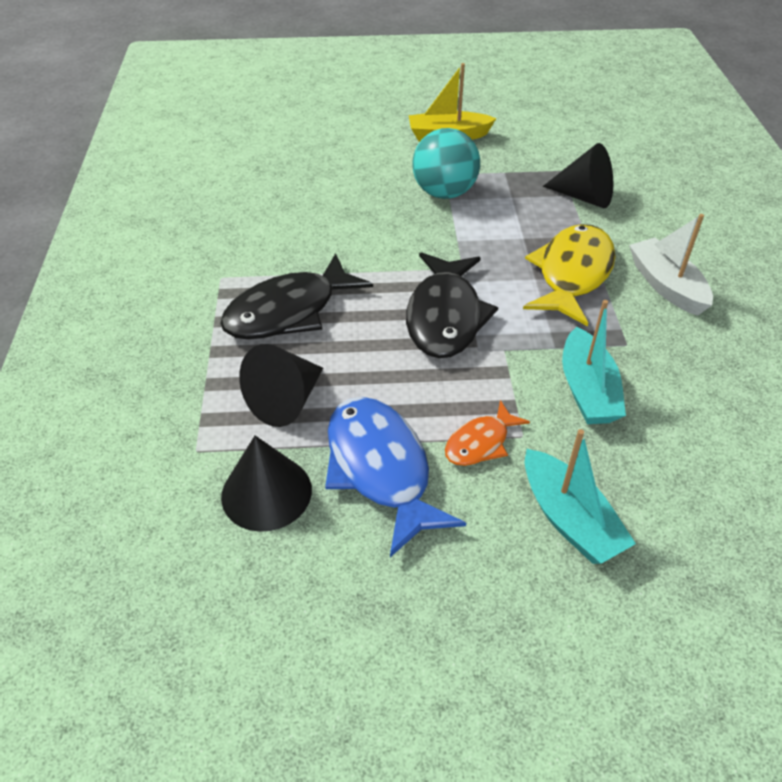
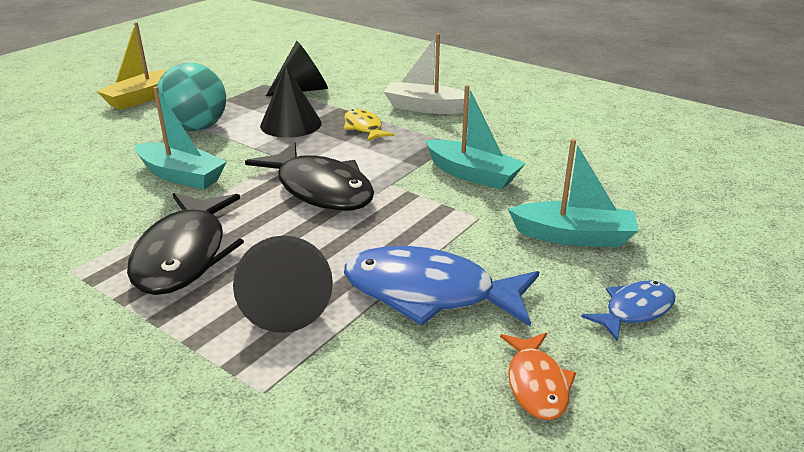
camera: 50 degrees left, 15 degrees down
black cone [221,435,312,532] -> black cone moved to [260,65,322,138]
orange fish [445,400,530,466] -> orange fish moved to [500,333,576,420]
yellow fish [523,224,616,327] -> yellow fish [344,109,395,142], size x0.53
none -> turquoise boat [135,86,227,189]
none -> blue fish [581,280,676,341]

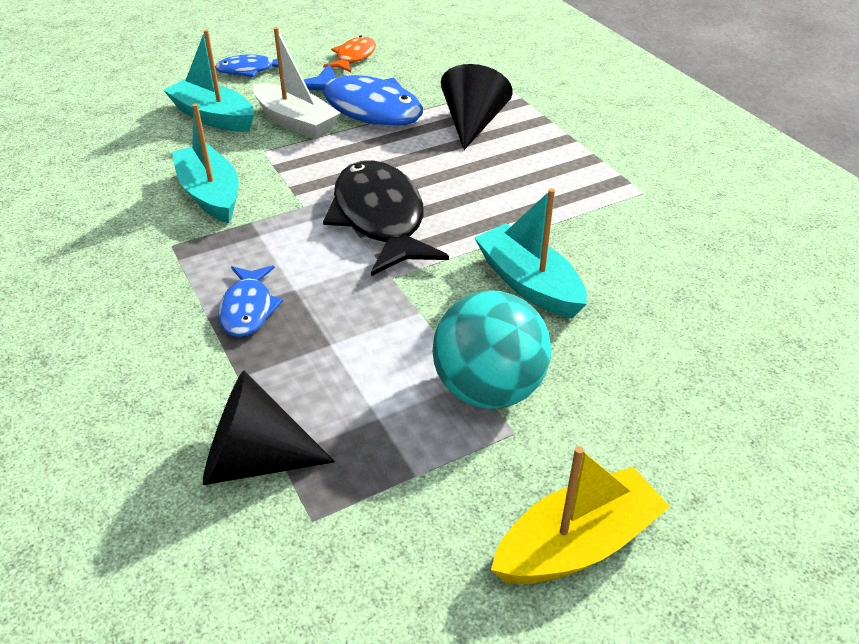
camera: 155 degrees left, 10 degrees up
black fish [127,193,244,295] -> none
black cone [260,65,322,138] -> none
yellow fish [344,109,395,142] -> blue fish [218,265,284,337]
white boat [384,33,475,114] -> white boat moved to [253,27,341,140]

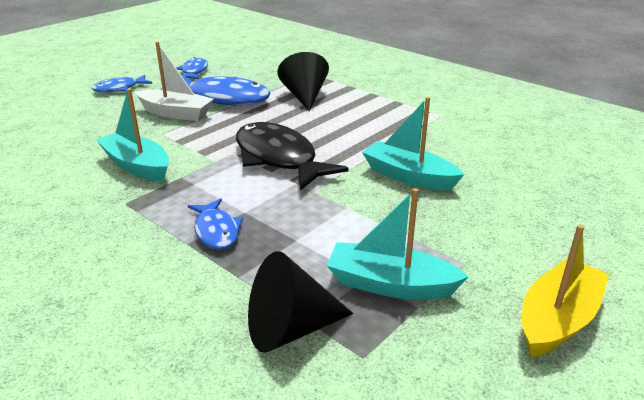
camera: 20 degrees left, 10 degrees down
turquoise boat [163,29,254,132] -> turquoise boat moved to [327,188,469,300]
orange fish [323,36,376,72] -> blue fish [177,57,208,79]
turquoise ball [433,290,551,409] -> none

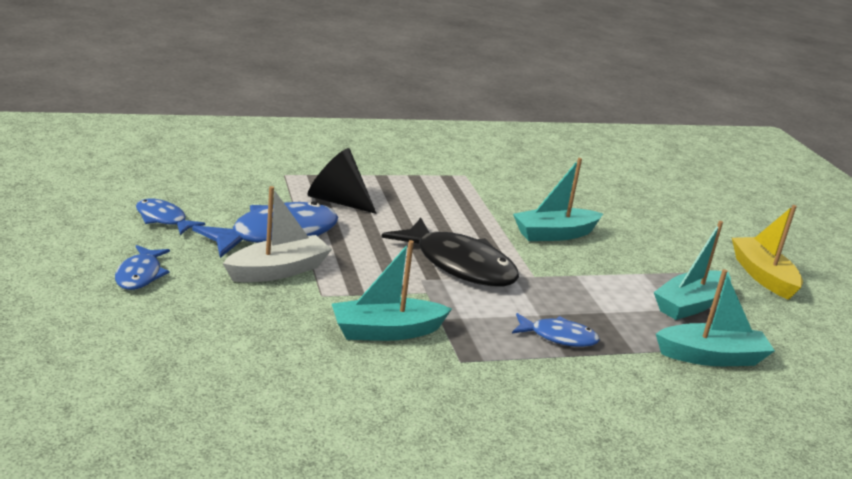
camera: 60 degrees left, 5 degrees down
black fish [236,122,349,191] -> black fish turned 135 degrees counterclockwise [381,218,519,287]
black cone [248,251,353,353] -> turquoise boat [656,269,775,366]

